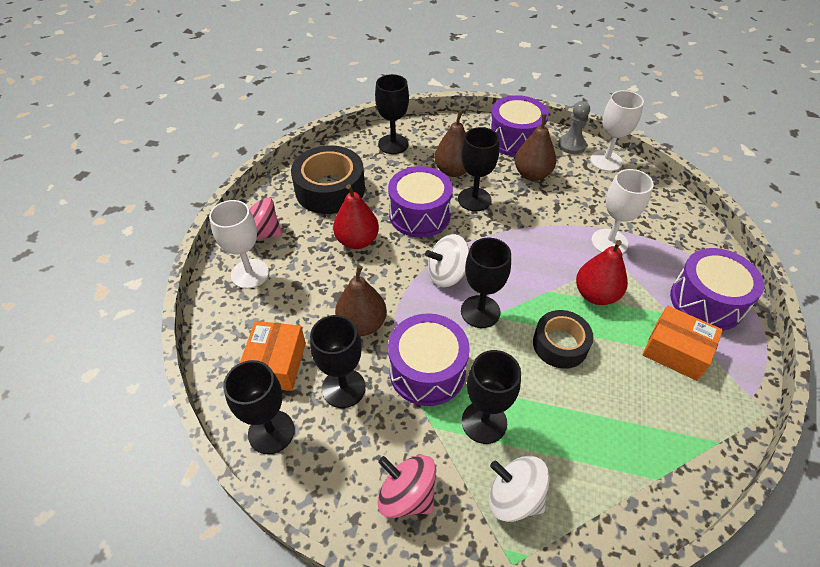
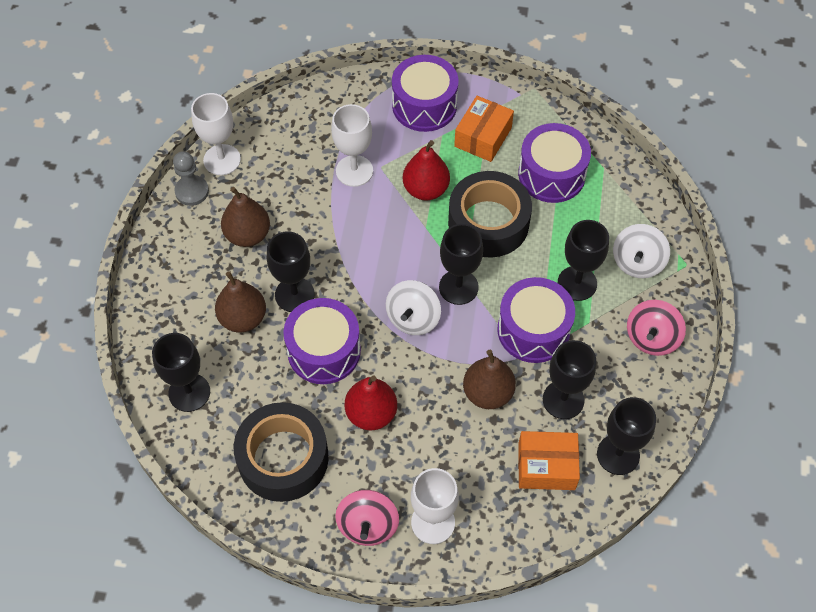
camera: 95 degrees left, 10 degrees up
white spinning top [425,234,469,287] -> white spinning top turned 45 degrees clockwise [386,280,441,335]
purple drum [490,95,549,157] -> purple drum moved to [518,123,591,203]
black tape [533,310,593,369] -> black tape [448,171,532,258], size x1.60

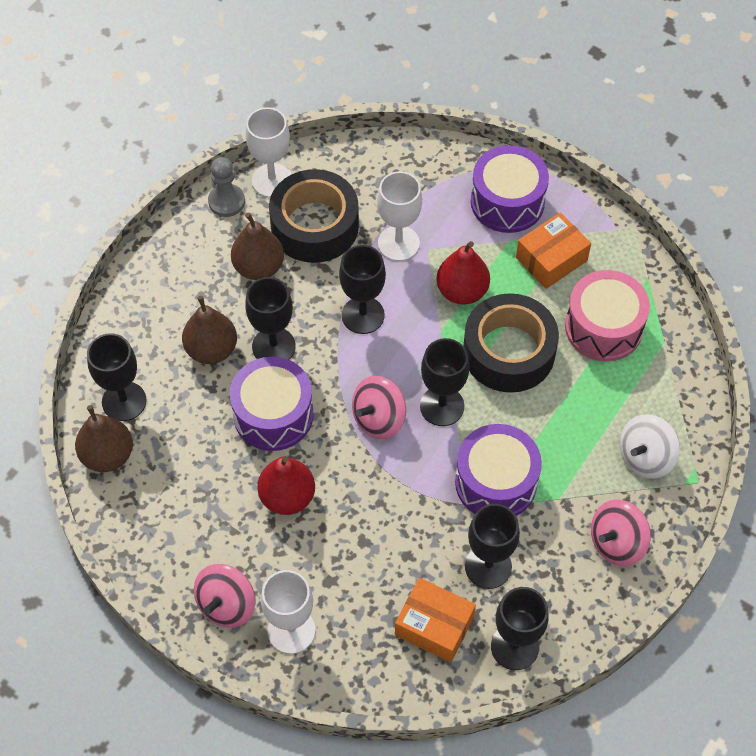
camera: 25 degrees right, 0 degrees up
black tape [234,402,329,502] -> black tape moved to [269,169,359,263]
white spinning top [386,280,441,335] -> pink spinning top [352,376,406,439]
brown pear [463,350,516,409] -> brown pear moved to [75,405,133,472]
purple drum [518,123,591,203] -> pink drum [565,270,650,362]
black goblet [558,220,609,301] -> black goblet moved to [339,245,386,334]

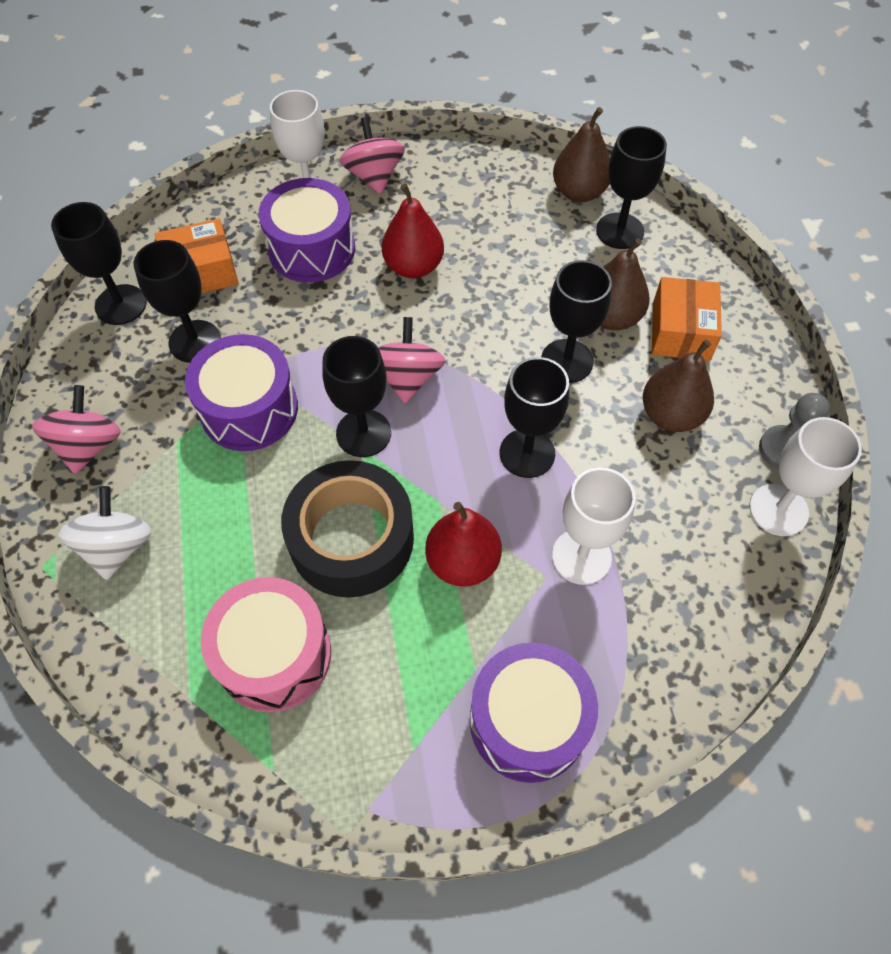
camera: 135 degrees right, 0 degrees up
purple drum [230,357,314,451] -> purple drum moved to [259,178,355,283]
black tape [269,169,359,263] -> none
orange box [516,212,591,289] -> orange box moved to [652,277,722,361]

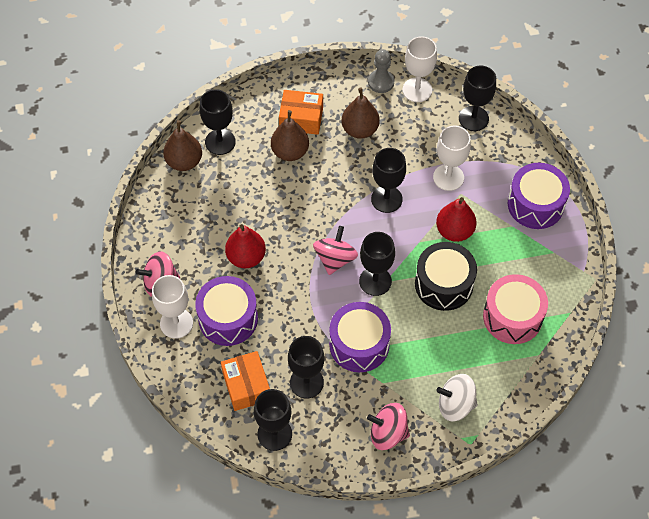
camera: 90 degrees left, 0 degrees up
black tape [281,460,414,598] -> black drum [415,242,477,311]
pink spinning top [378,317,446,403] -> pink spinning top turned 105 degrees clockwise [313,226,358,275]
black goblet [541,260,612,383] -> black goblet moved to [459,66,496,131]

